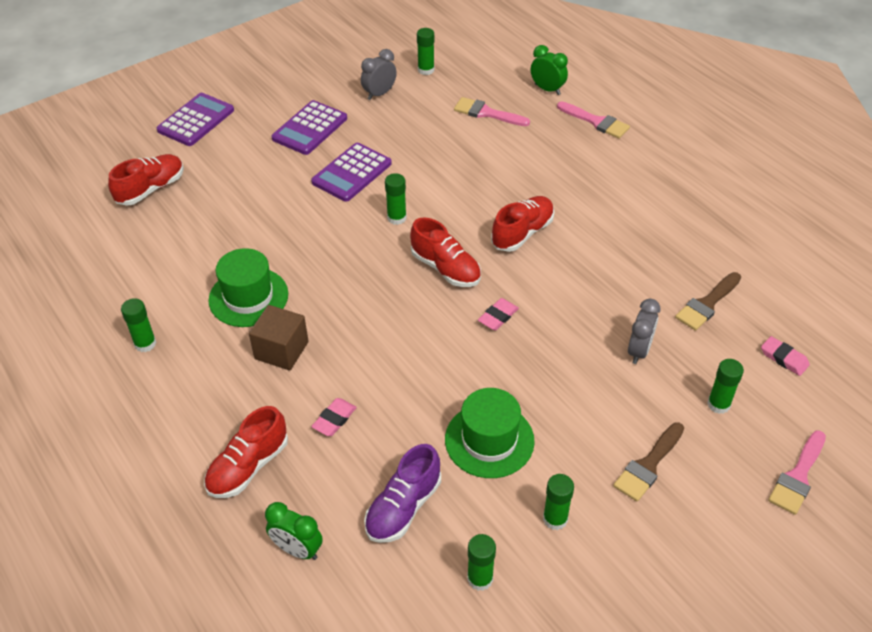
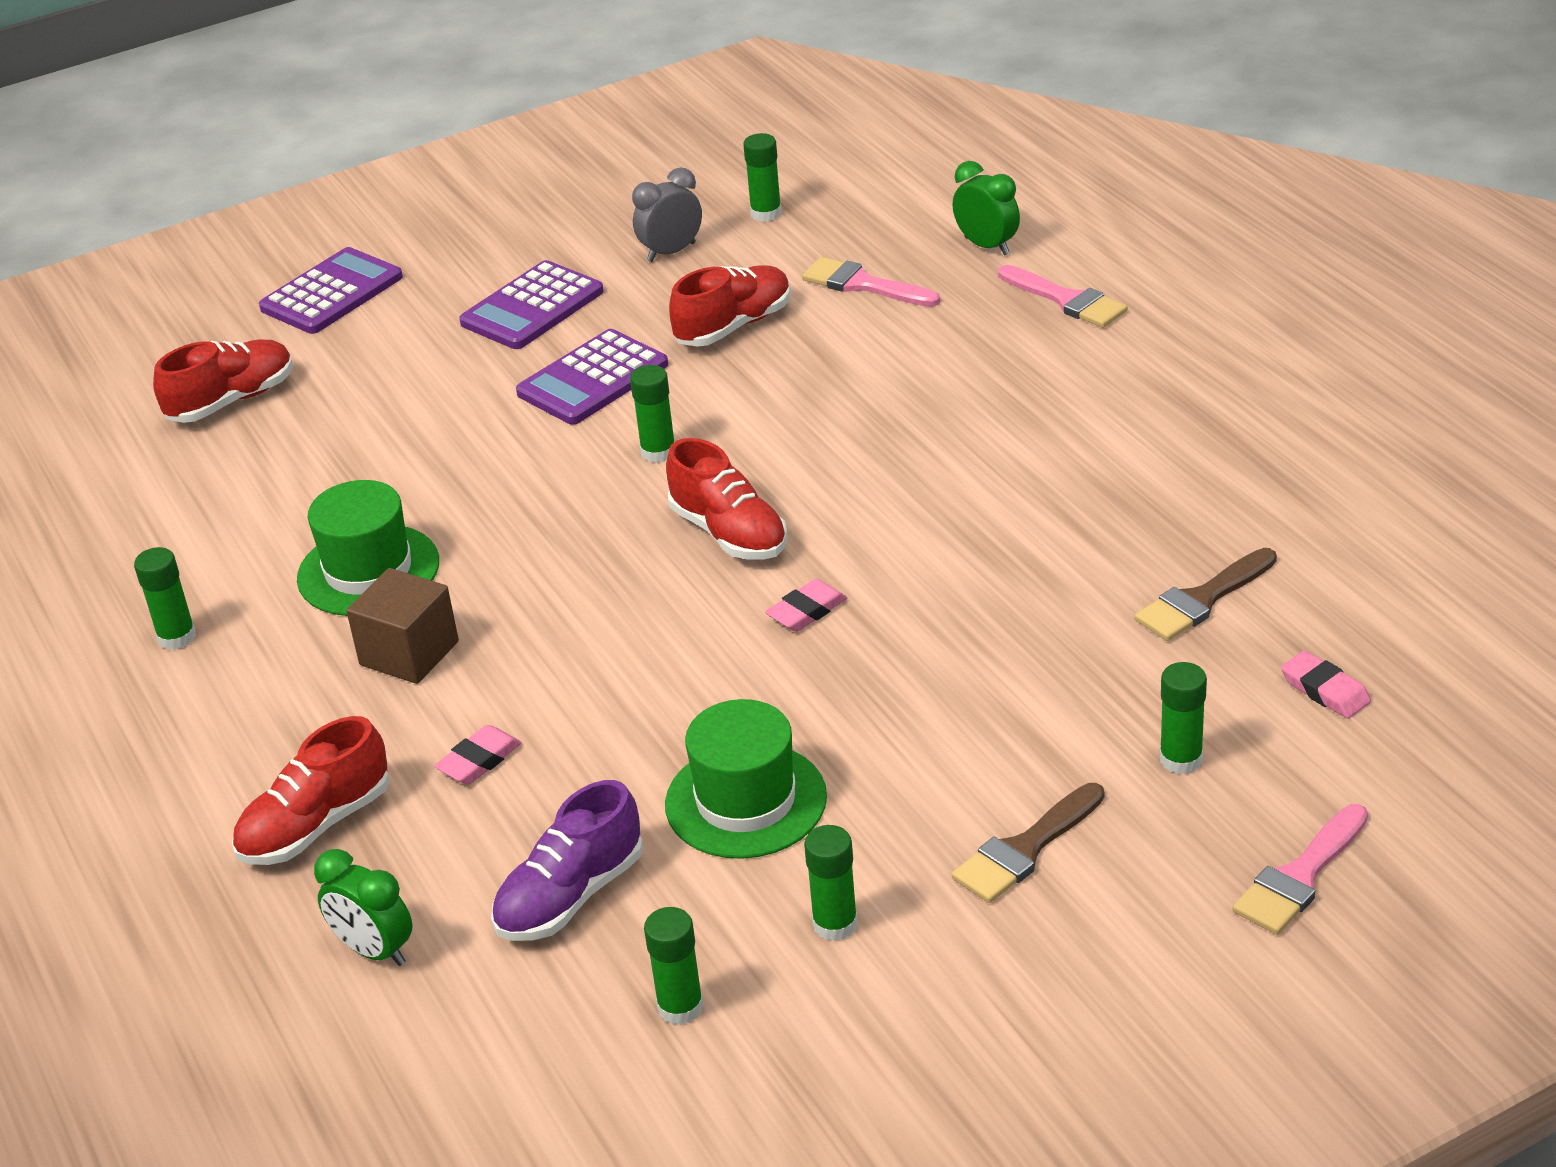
camera: 10 degrees right, 10 degrees down
red shoe [491,196,554,252] -> red shoe moved to [669,265,791,347]
grey clock [628,299,661,364] -> none

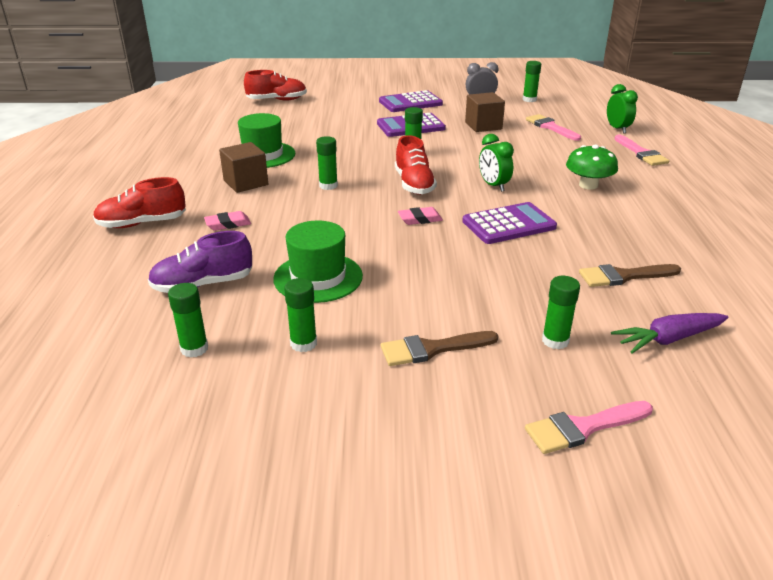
camera: 25 degrees right, 5 degrees down
green glue stick [134,547,196,650] -> green glue stick moved to [316,136,338,190]
purple calculator [259,247,403,334] -> purple calculator moved to [462,202,557,244]
green clock [314,849,413,966] -> green clock moved to [479,134,514,192]
red shoe [669,265,791,347] -> brown cube [465,92,505,132]
pink eraser [1281,650,1371,719] -> purple carrot [611,313,729,353]
none -> green mushroom [566,144,618,190]

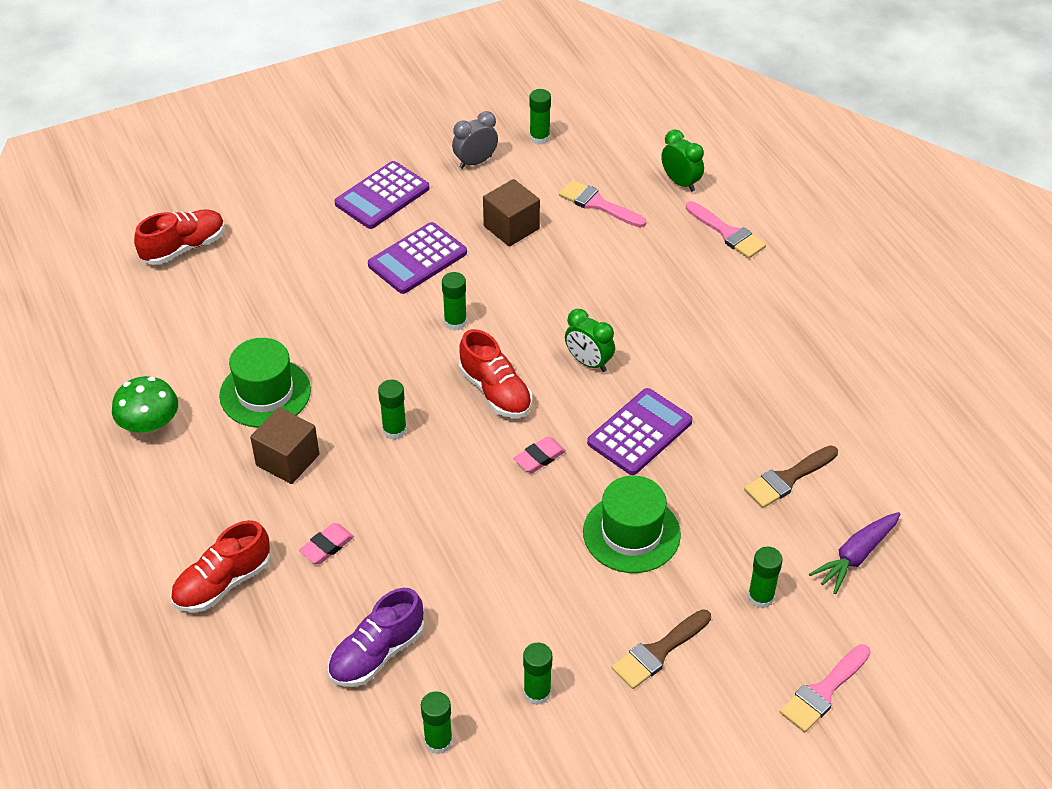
camera: 25 degrees left, 15 degrees up
green hat [273,220,363,303] -> green hat moved to [583,476,681,573]
green mushroom [566,144,618,190] -> green mushroom moved to [112,376,178,434]

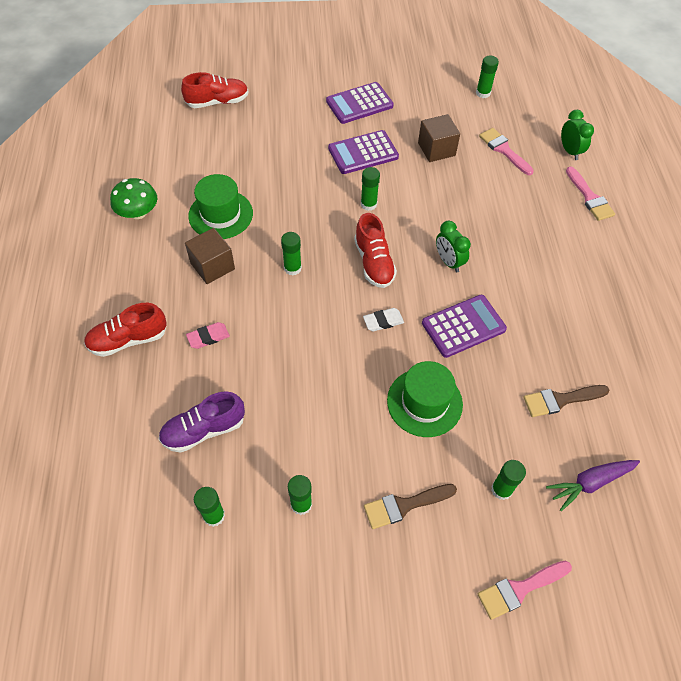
camera: 20 degrees right, 10 degrees up
grey clock [452,111,498,169] -> none
pink eraser [513,436,566,473] -> white eraser [363,308,404,331]

